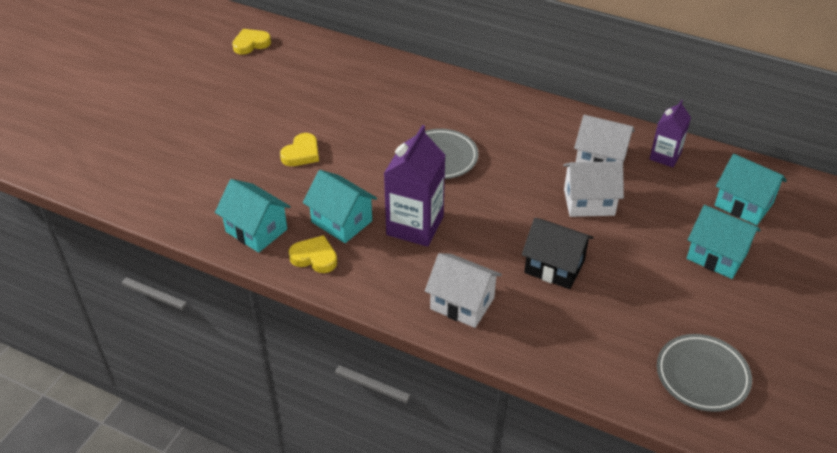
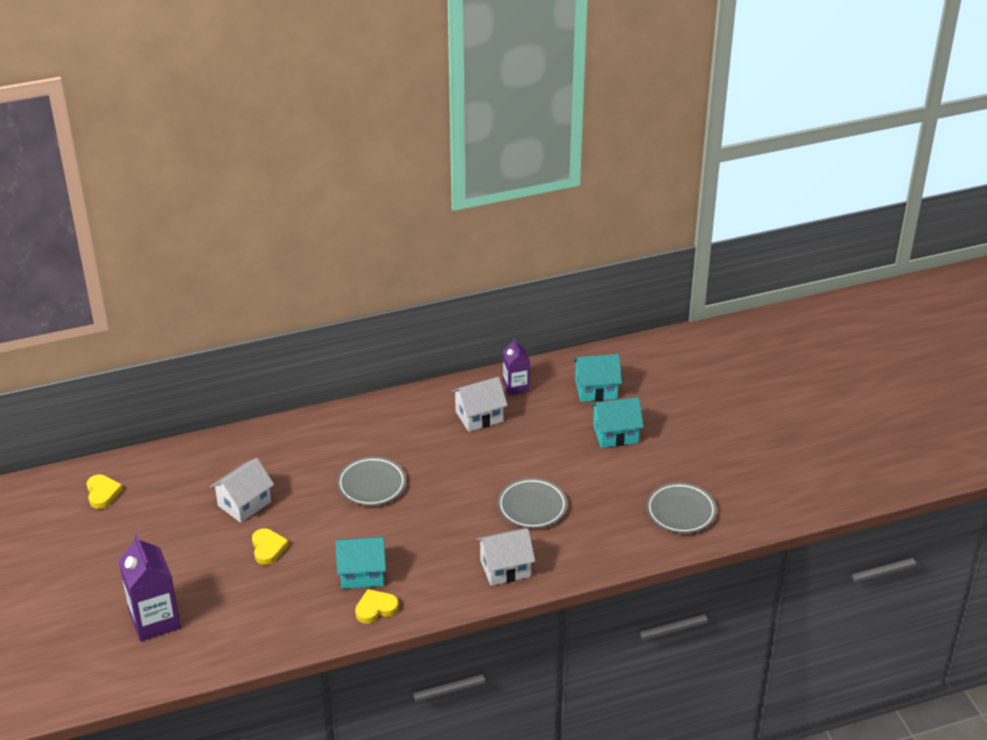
camera: 45 degrees left, 5 degrees down
turquoise house [215,179,291,253] -> none
yellow heart [232,29,271,55] -> yellow heart turned 150 degrees clockwise [87,474,123,509]
purple carton [384,125,446,247] -> purple carton moved to [118,534,181,641]
black house [522,218,594,289] -> grey plate [498,478,567,529]
white house [563,161,624,217] -> white house moved to [210,458,274,523]

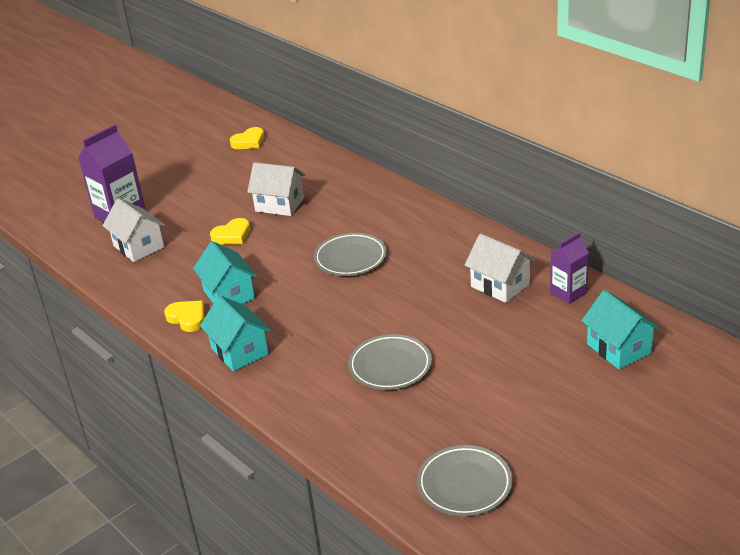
camera: 70 degrees right, 5 degrees down
white house [476,529,535,586] -> white house moved to [103,198,165,262]
turquoise house [591,397,644,448] -> turquoise house moved to [200,296,271,371]

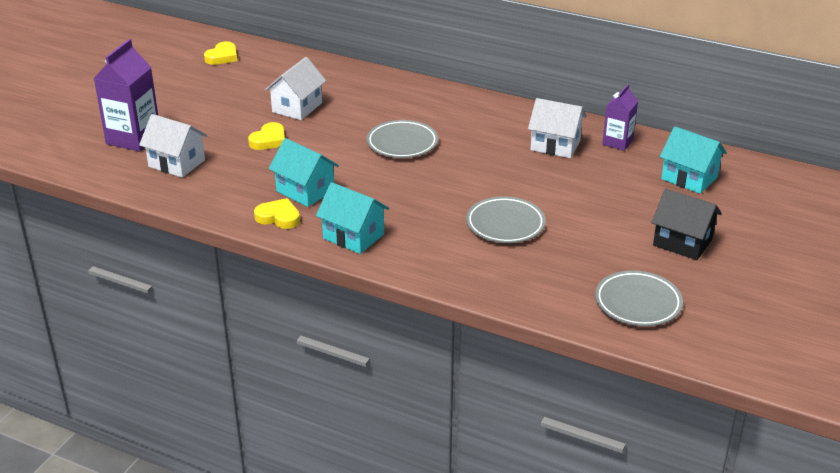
camera: 25 degrees left, 0 degrees up
white house [247,162,305,216] -> white house turned 60 degrees counterclockwise [265,57,326,120]
none -> black house [651,189,722,260]

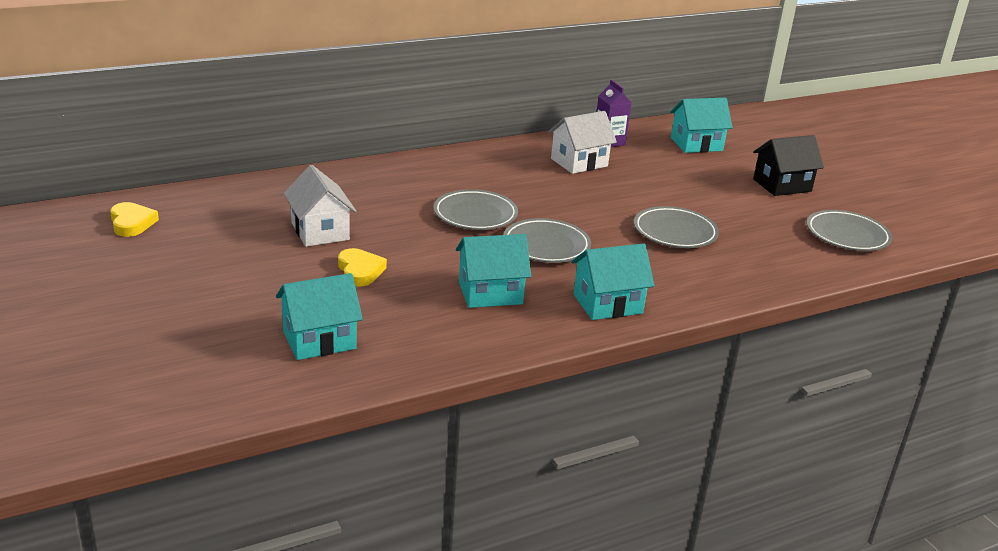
camera: 55 degrees left, 5 degrees down
purple carton [93,39,158,151] -> none
white house [139,114,208,178] -> turquoise house [276,273,363,360]
yellow heart [254,198,300,229] -> none
none -> grey plate [503,218,591,263]

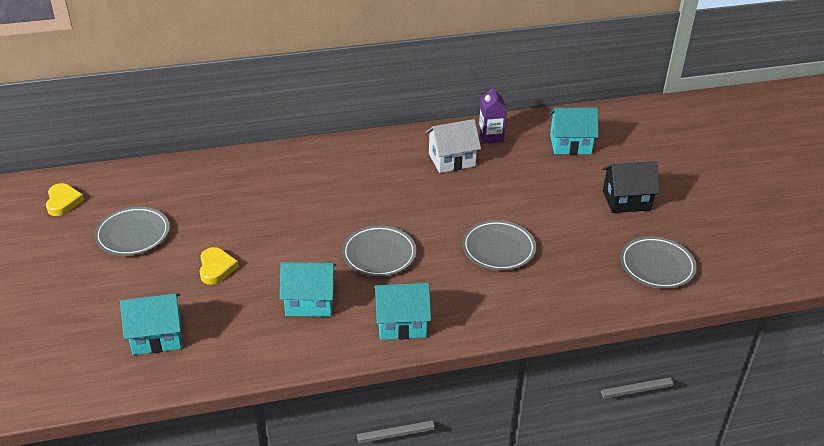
camera: 15 degrees right, 10 degrees up
white house [284,165,356,247] -> none
grey plate [434,189,518,230] -> grey plate moved to [95,207,170,256]

